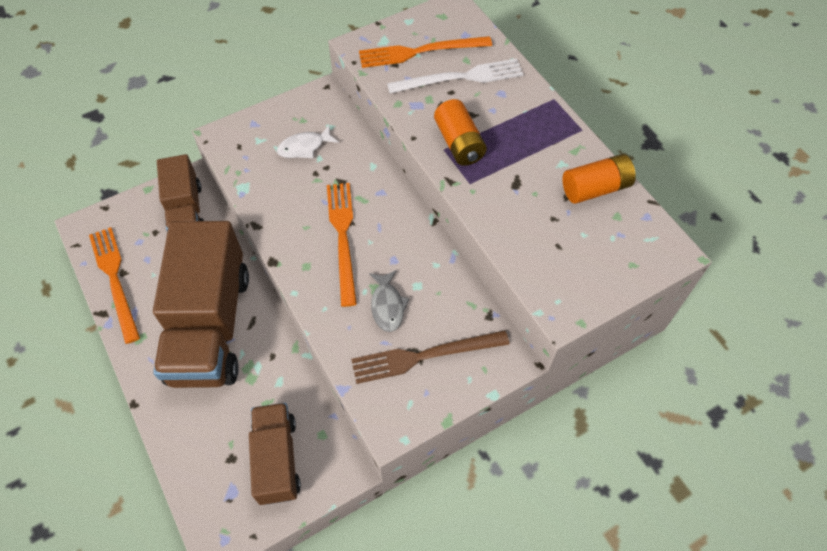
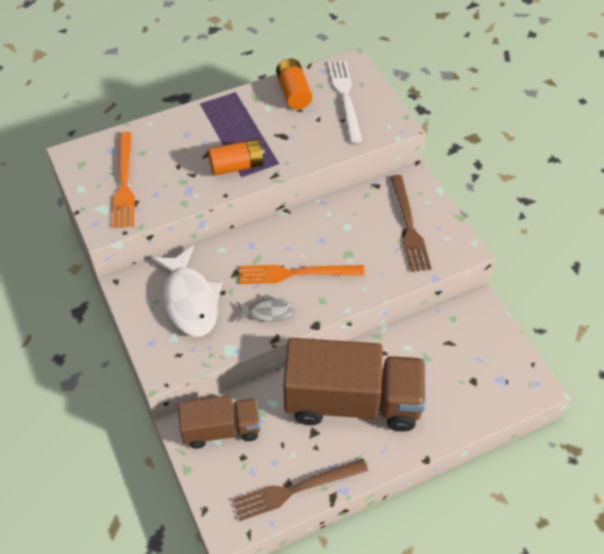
camera: 85 degrees left, 5 degrees down
orange fork [89,227,140,344] -> brown fork [232,459,368,521]
brown truck [249,403,301,505] -> none
white fish [277,125,339,158] -> white fish [152,246,222,337], size x1.88
grey fish [369,270,409,332] -> grey fish moved to [237,294,295,322]
white fork [387,59,524,94] -> white fork moved to [328,61,362,143]

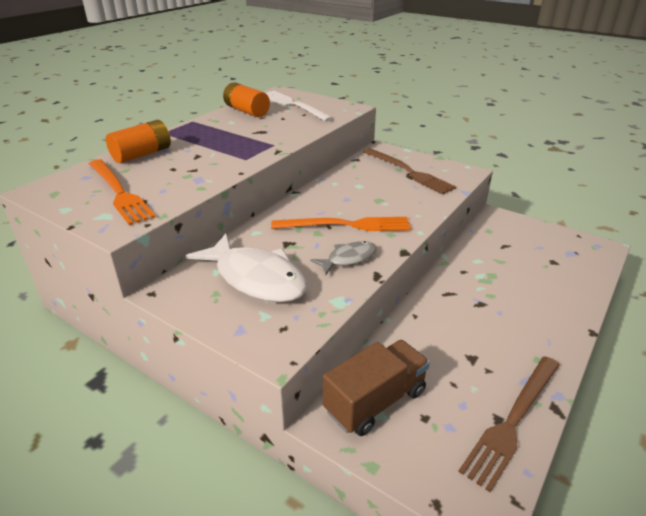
camera: 30 degrees left, 20 degrees down
orange battery [208,139,265,175] -> orange battery moved to [106,120,171,163]
orange fork [239,265,364,284] -> orange fork turned 150 degrees counterclockwise [271,217,411,231]
brown truck [283,338,426,432] -> none

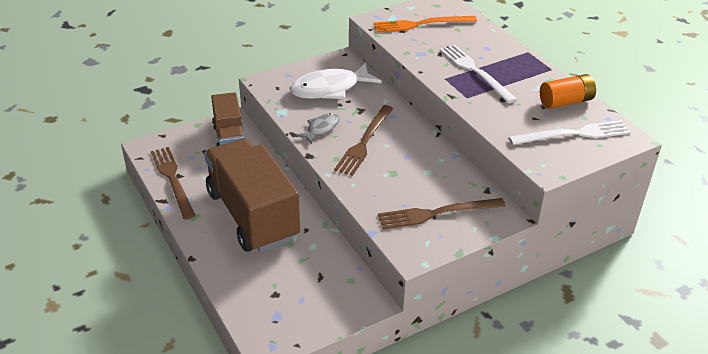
camera: 115 degrees right, 5 degrees up
orange battery [106,120,171,163] -> none
orange fork [271,217,411,231] -> brown fork [334,105,394,176]
grey fish [310,241,377,275] -> grey fish turned 135 degrees counterclockwise [296,113,340,144]
none -> brown truck [204,138,300,252]
none -> white fork [440,45,518,103]

